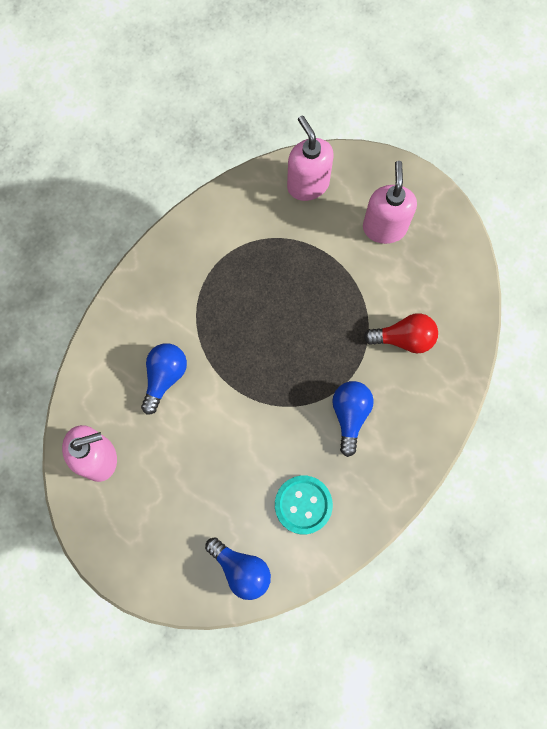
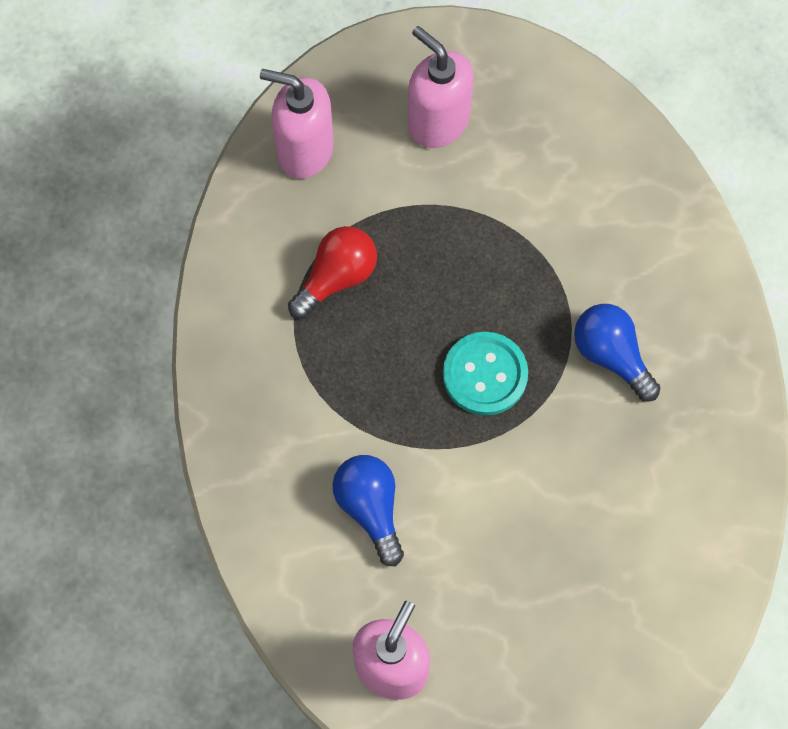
camera: 45 degrees left, 5 degrees down
blue light bulb [205,537,271,600] -> none
turquoise button [275,476,333,534] -> turquoise button moved to [443,332,528,416]
red light bulb [364,313,438,353] -> red light bulb moved to [288,226,377,319]

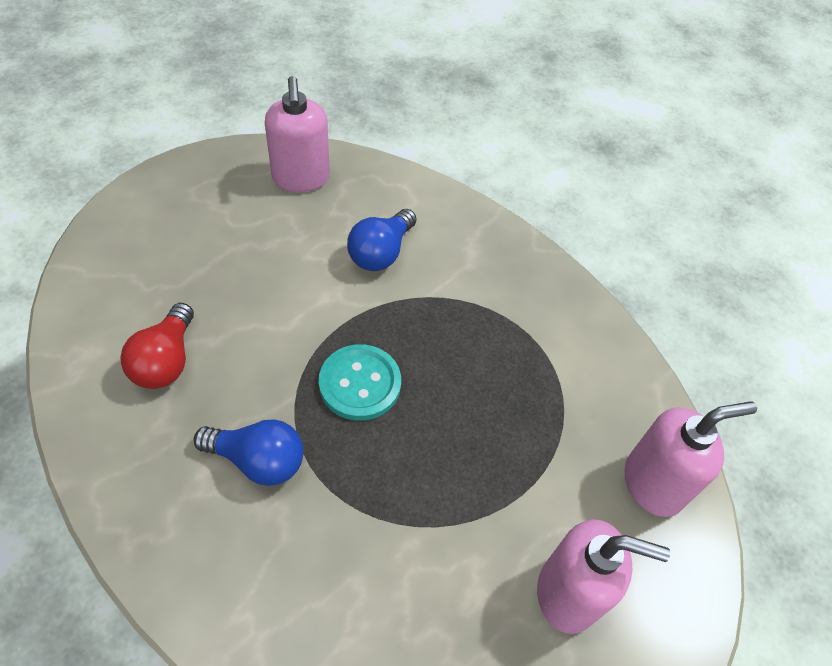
camera: 140 degrees right, 15 degrees down
red light bulb [288,226,377,319] -> red light bulb moved to [120,303,194,389]
blue light bulb [333,455,404,566] -> blue light bulb turned 90 degrees clockwise [347,209,416,271]

